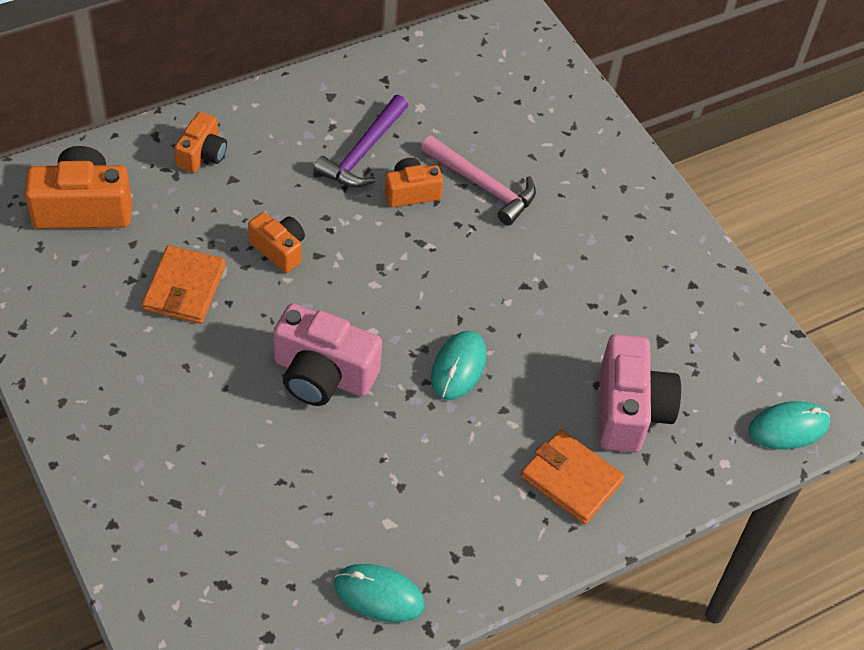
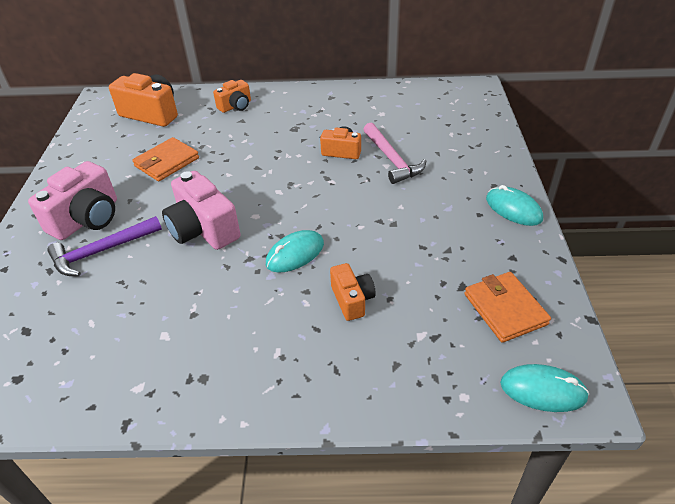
camera: 35 degrees right, 10 degrees down
orange camera [248,212,305,273] -> orange camera moved to [330,263,376,321]
purple hammer [314,95,408,187] -> purple hammer moved to [47,216,162,276]
turquoise mouse [334,564,425,623] -> turquoise mouse moved to [486,185,543,226]
orange wallet [521,430,625,524] -> orange wallet moved to [465,272,551,343]
pink camera [600,334,681,452] -> pink camera moved to [28,161,117,240]

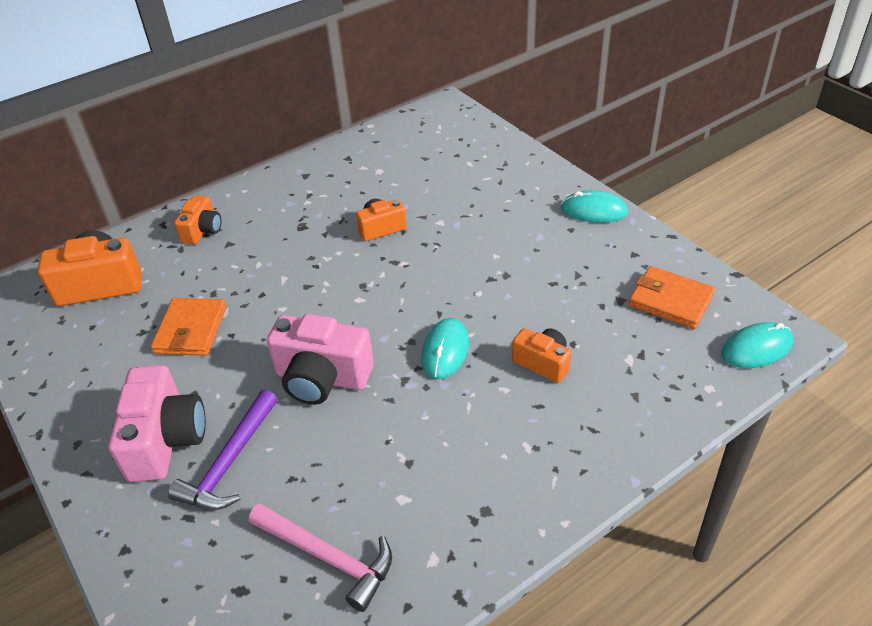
camera: 35 degrees left, 0 degrees up
pink hammer [363,123,426,184] -> pink hammer moved to [249,503,392,612]

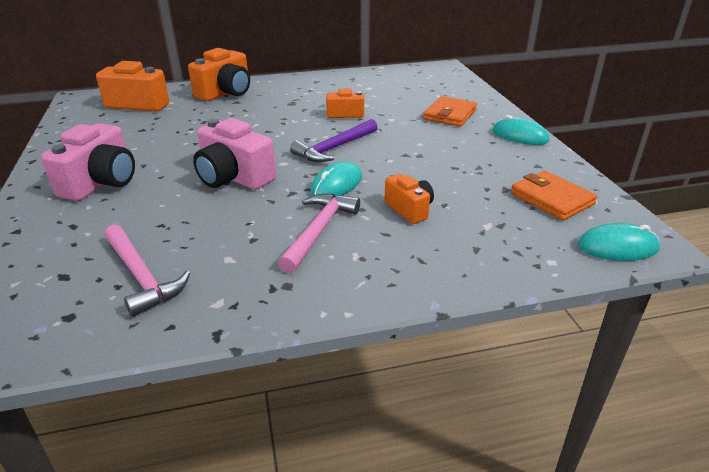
camera: 20 degrees right, 10 degrees down
orange wallet [151,298,226,356] -> orange wallet moved to [423,96,477,127]
purple hammer [168,390,277,510] -> purple hammer moved to [290,119,378,162]
orange camera [174,195,222,244] -> orange camera [188,48,250,101], size x1.71
none -> pink hammer [278,194,360,274]

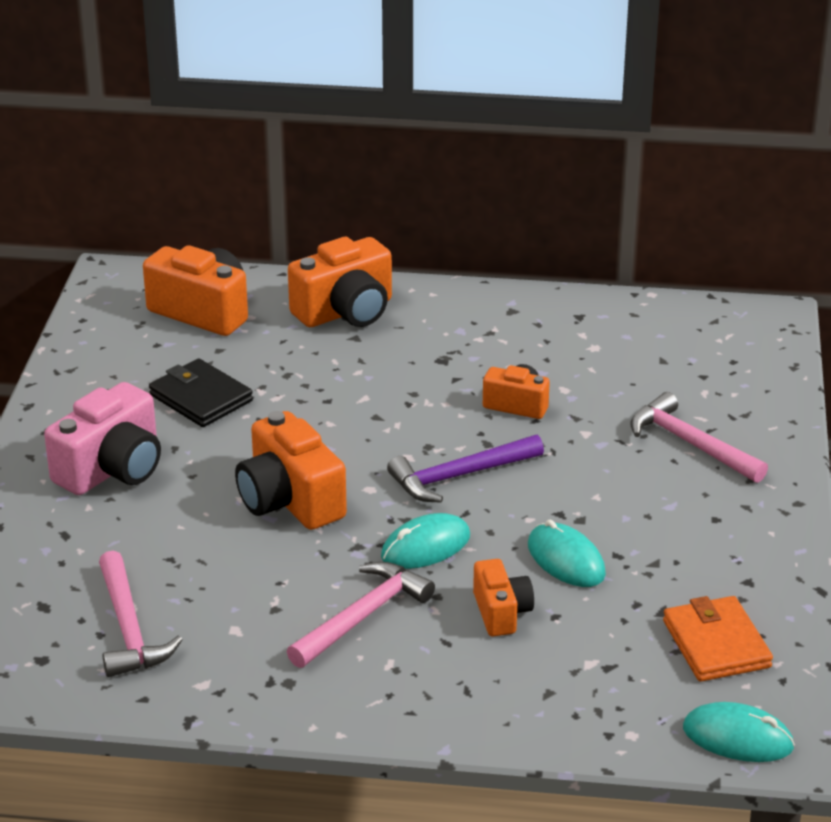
camera: 20 degrees right, 0 degrees up
pink camera [193,118,276,190] -> orange camera [235,411,347,530]
orange wallet [423,96,477,127] -> pink hammer [630,392,768,483]
turquoise mouse [492,115,549,145] -> turquoise mouse moved to [528,520,606,587]
none -> black wallet [149,359,253,427]

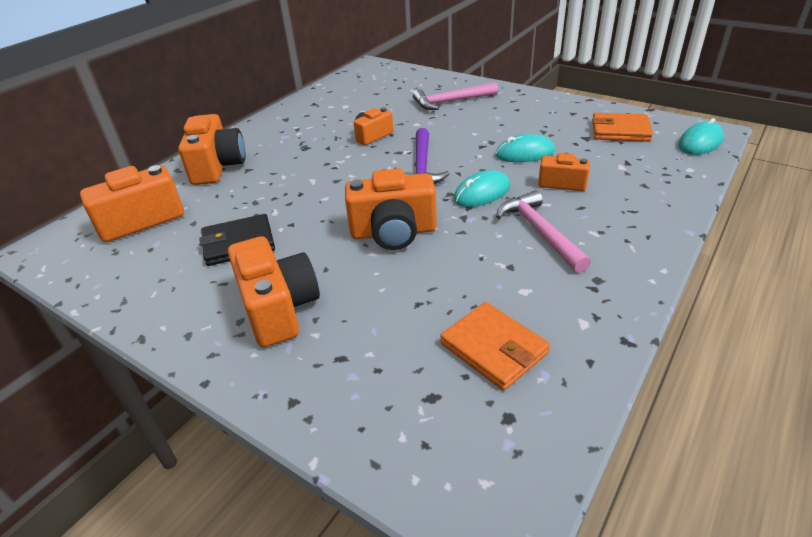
camera: 60 degrees left, 5 degrees up
pink camera [44,382,161,495] -> orange camera [228,236,320,347]
pink hammer [99,550,183,677] -> orange wallet [440,302,550,390]
turquoise mouse [381,513,470,569] -> turquoise mouse turned 60 degrees clockwise [454,170,510,207]

